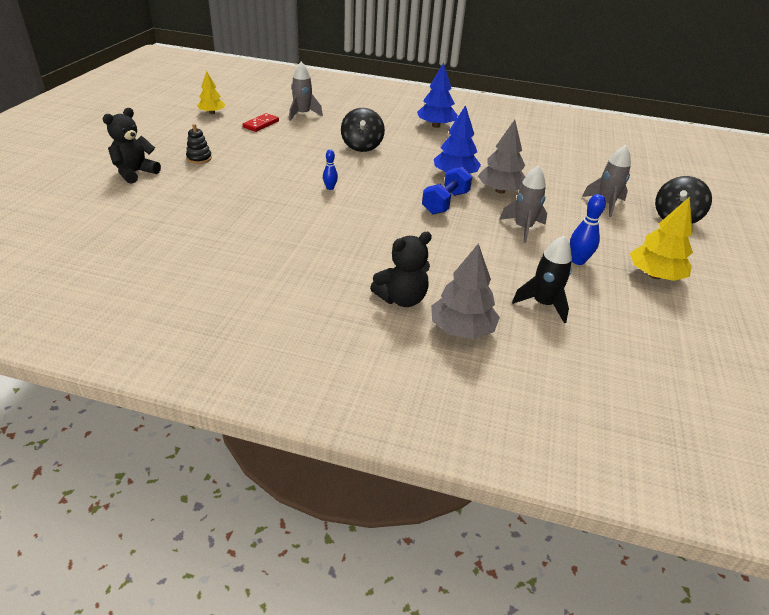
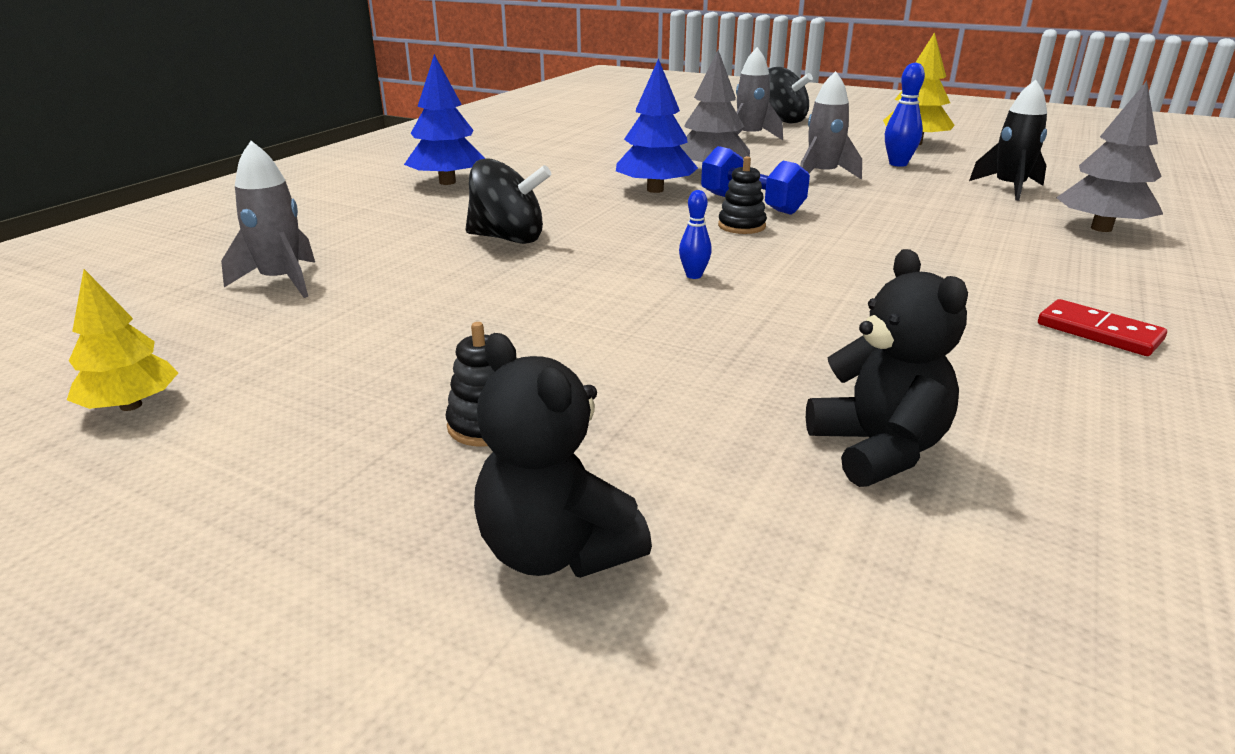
camera: 75 degrees left, 10 degrees down
red domino [243,113,279,132] -> red domino moved to [1038,299,1167,356]
black teddy bear [370,232,432,307] -> black teddy bear moved to [806,249,968,487]
none -> black stacking toy [718,156,767,234]

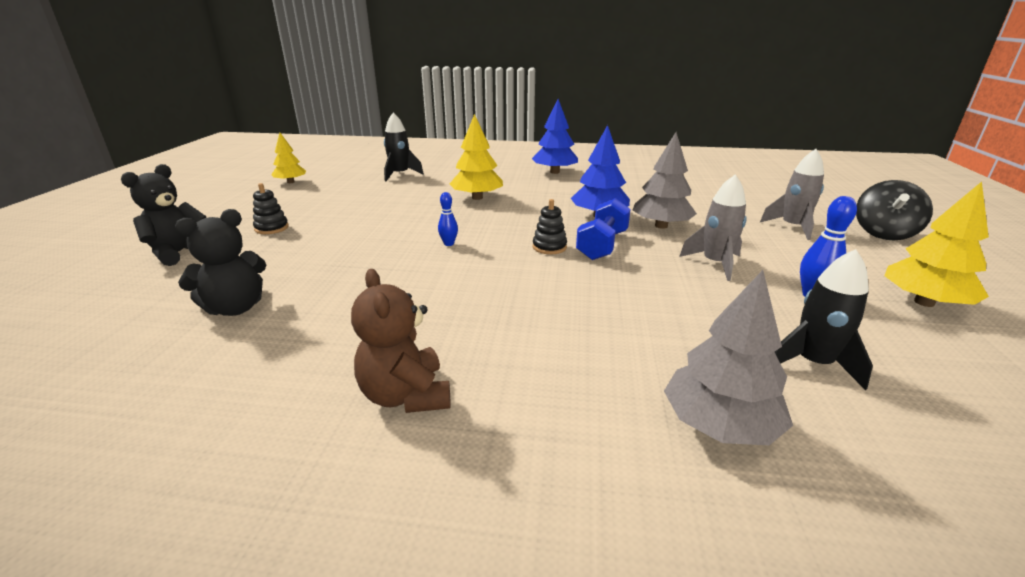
camera: 70 degrees right, 0 degrees up
grey rocket [221,141,315,298] -> black rocket [384,113,424,181]
black spinning top [465,158,552,244] -> yellow tree [450,114,503,200]
red domino [1038,299,1167,356] -> brown teddy bear [351,269,451,413]

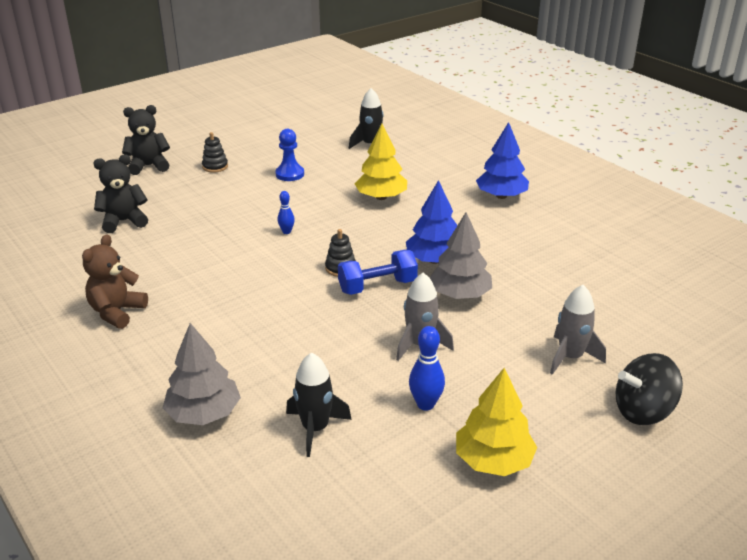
camera: 45 degrees right, 5 degrees up
black teddy bear [175,209,266,316] -> black teddy bear turned 150 degrees clockwise [94,154,148,233]
yellow tree [271,133,306,183] -> none
none -> blue pawn [275,129,304,181]

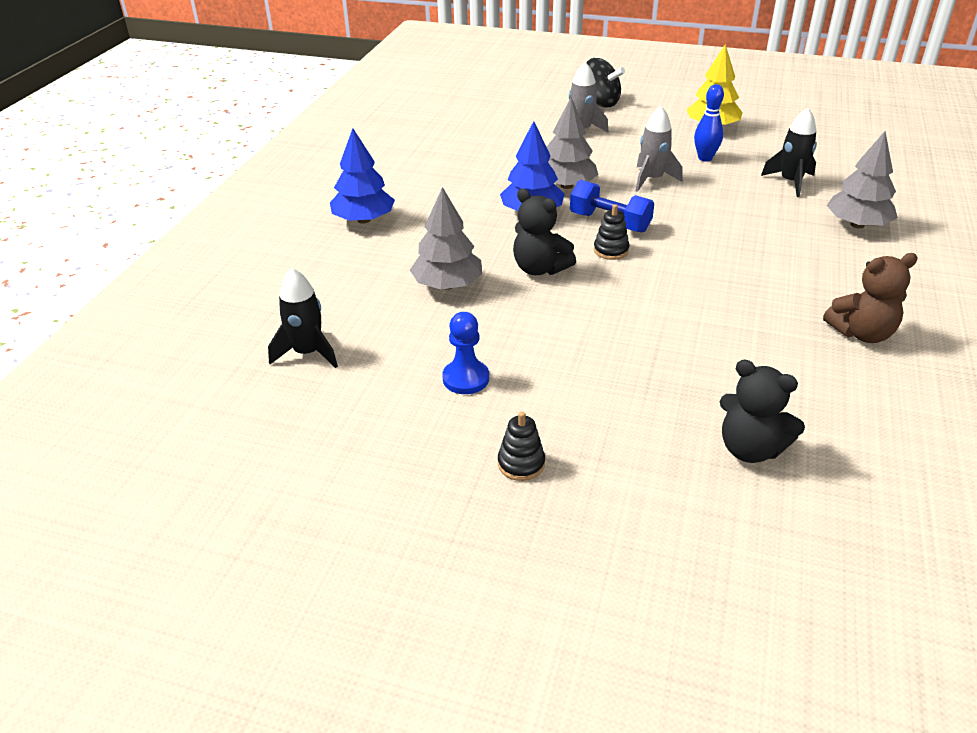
camera: 125 degrees left, 5 degrees up
black teddy bear [122,105,170,175] -> black teddy bear moved to [513,189,576,275]
blue bowling pin [278,191,295,234] -> none
yellow tree [355,124,407,200] -> grey tree [410,187,482,290]

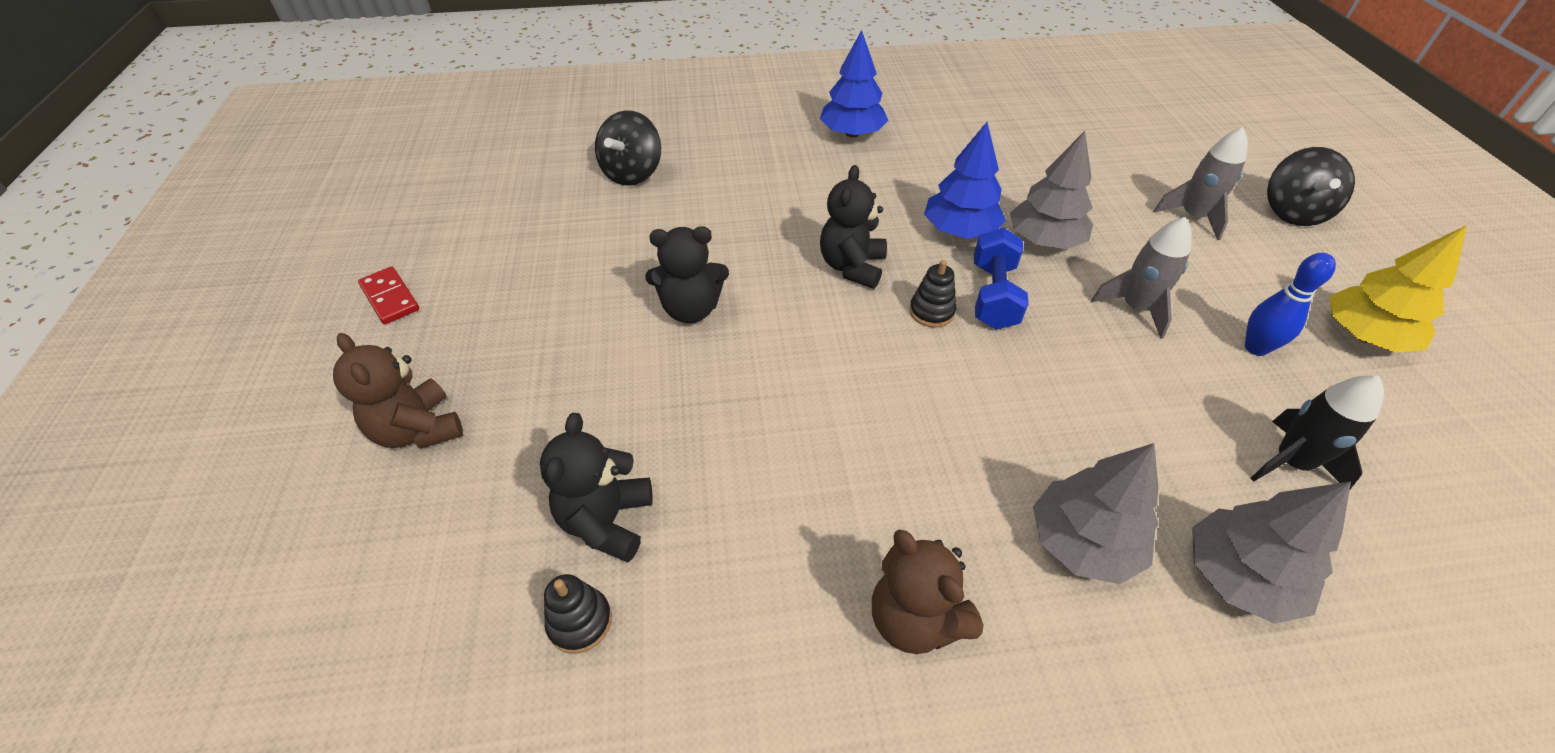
camera: 65 degrees right, 10 degrees up
black rocket [268,268,338,368] -> black spinning top [595,110,661,186]
grey tree [410,187,482,290] -> grey tree moved to [1033,443,1159,584]
blue pawn [442,312,489,394] -> none
black stacking toy [498,412,545,481] -> black stacking toy moved to [544,574,612,654]
none -> brown teddy bear [333,333,463,449]
none -> red domino [358,267,419,325]
none -> black teddy bear [645,226,729,323]

